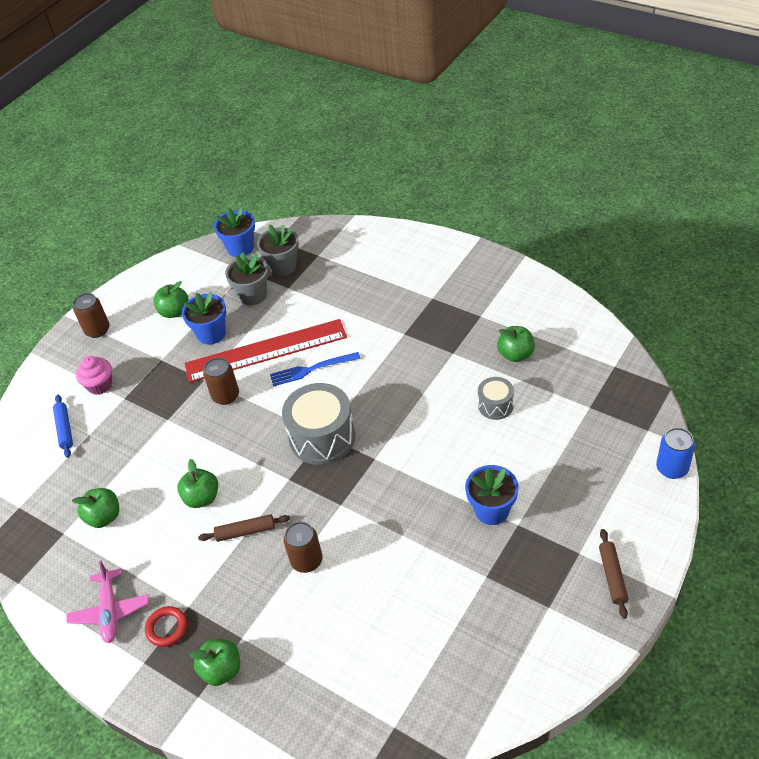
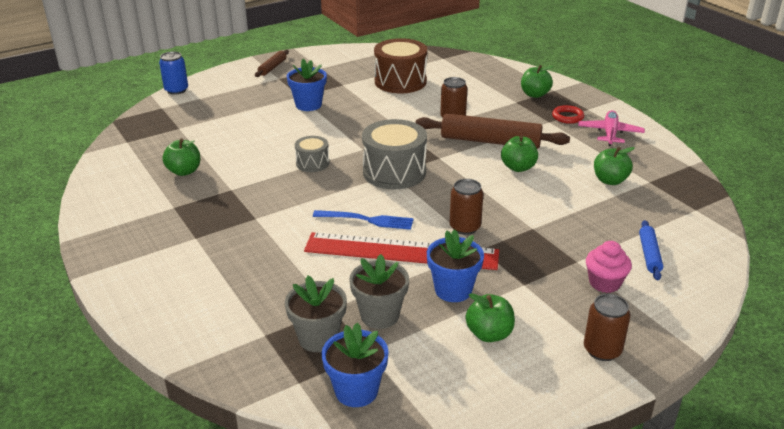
camera: 160 degrees left, 15 degrees down
brown rolling pin [198,514,290,542] -> brown rolling pin [415,113,570,149], size x1.99
grey drum [478,377,514,420] -> grey drum moved to [295,136,329,172]
none -> brown drum [374,38,427,93]

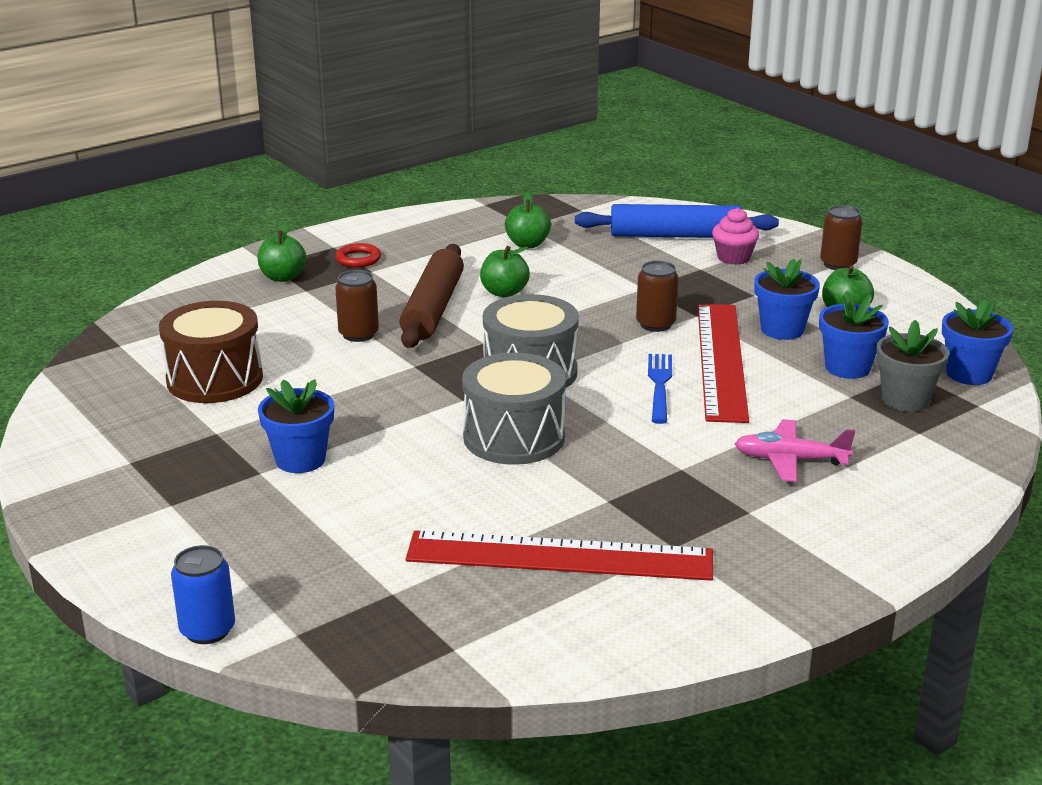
camera: 95 degrees left, 5 degrees down
green apple [162,138,200,176] -> red ruler [406,530,713,581]
brown rolling pin [255,50,289,77] -> none
grey drum [295,136,329,172] -> grey drum [462,353,566,465], size x1.87
grey flower pot [349,254,409,329] -> blue flower pot [819,291,889,379]
pink plane [578,110,645,146] -> pink plane moved to [734,419,855,482]
blue rolling pin [639,220,663,280] -> blue rolling pin [575,204,779,238], size x1.99

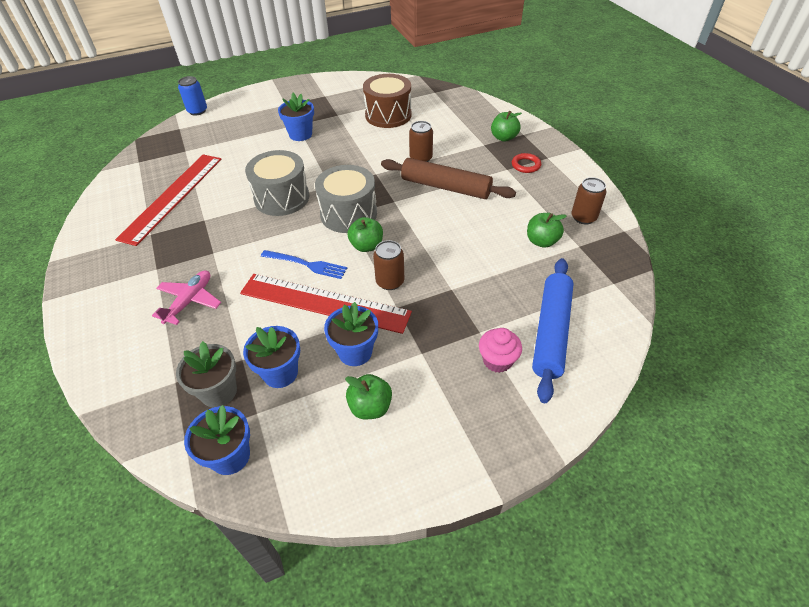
camera: 105 degrees right, 20 degrees up
green apple [480,246,530,297] -> green apple moved to [347,217,383,252]
brown can [820,205,863,270] -> brown can moved to [572,177,606,225]

